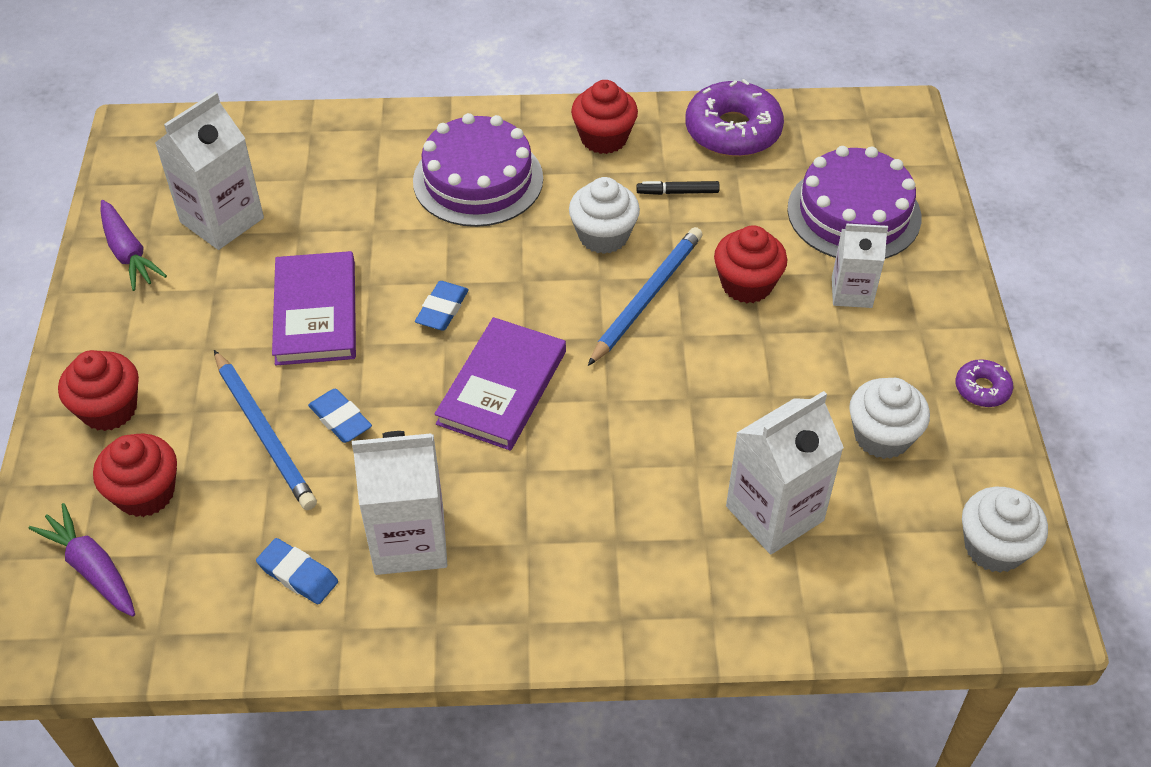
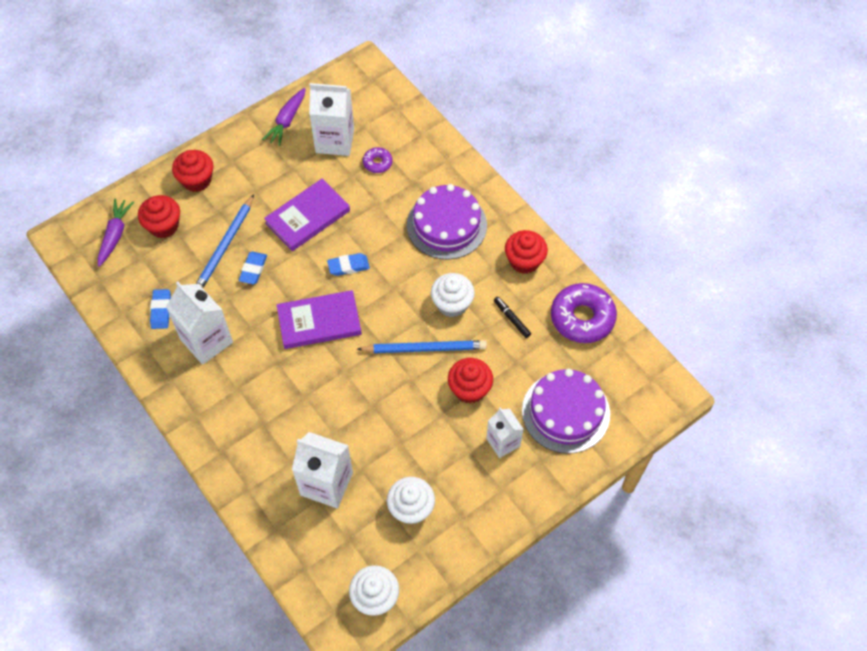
camera: 55 degrees right, 10 degrees up
purple donut [955,359,1013,407] -> purple donut moved to [363,147,392,173]

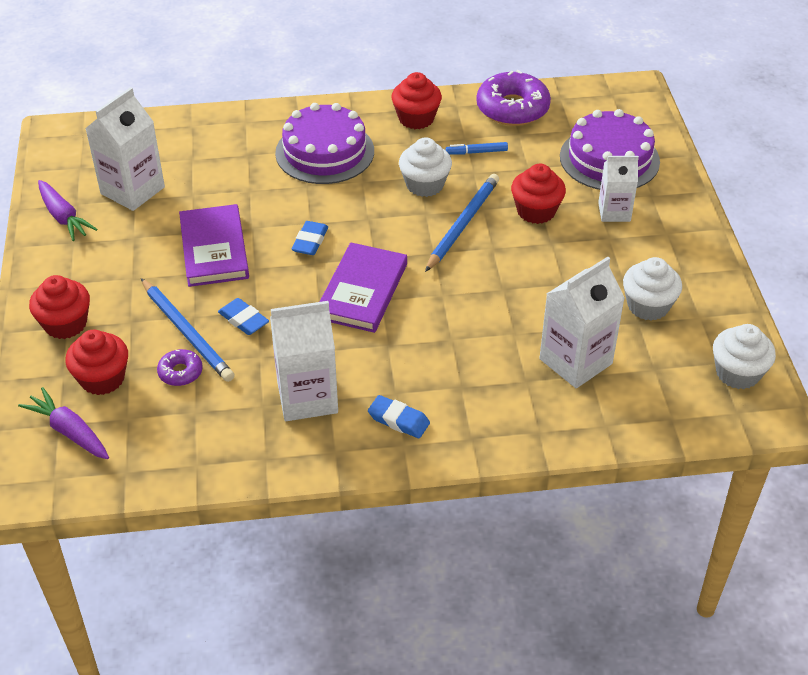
camera: 60 degrees left, 15 degrees down
blue eraser [150,289,171,329] -> blue eraser moved to [368,395,430,438]
purple donut [363,147,392,173] -> purple donut moved to [157,349,203,386]
black marker [494,297,531,338] -> blue marker [446,142,508,154]

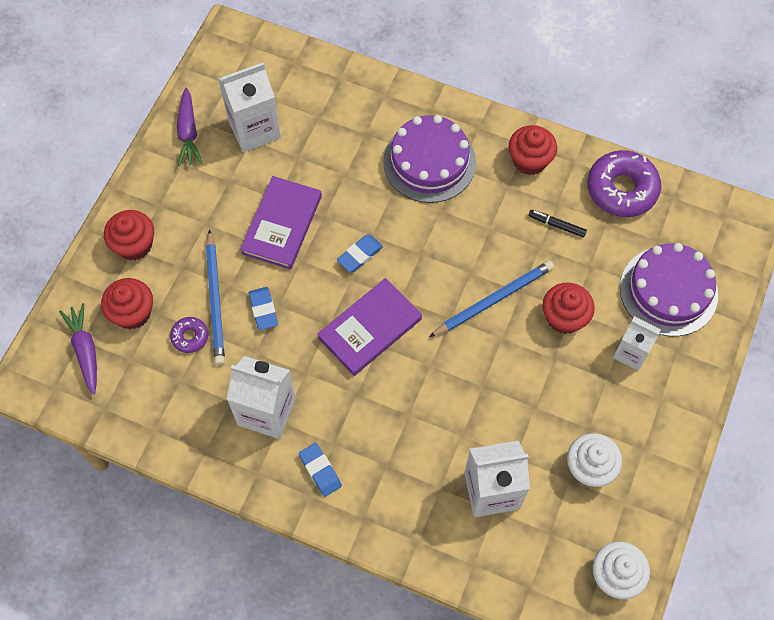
camera: 30 degrees right, 20 degrees up
white cupcake [399,137,452,197] -> none
blue marker [446,142,508,154] -> black marker [528,210,587,237]

